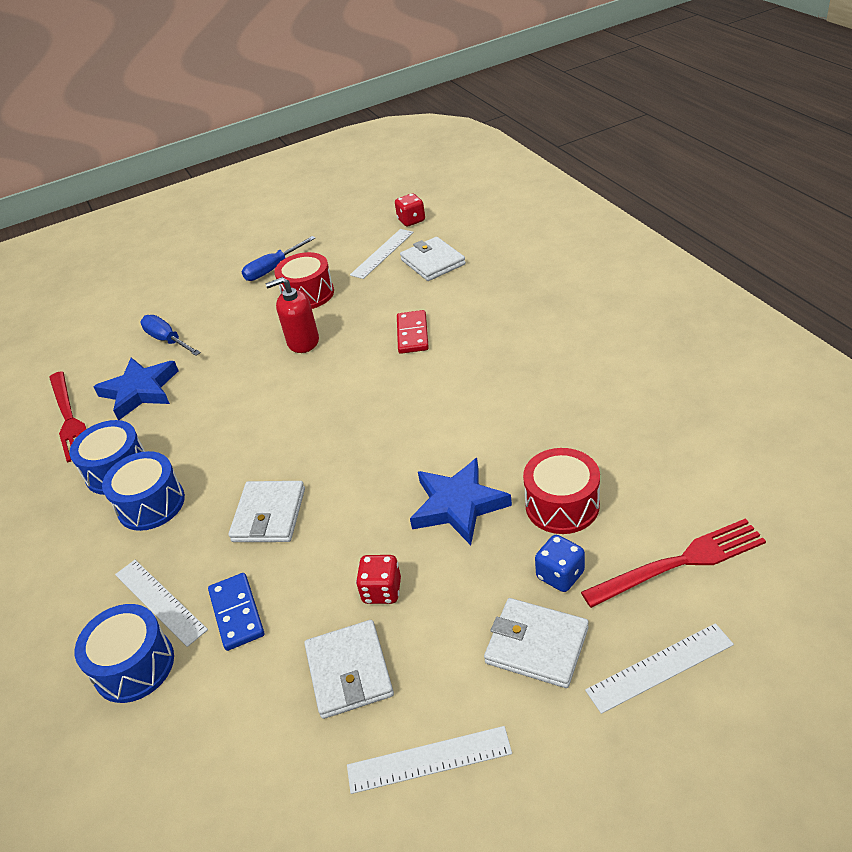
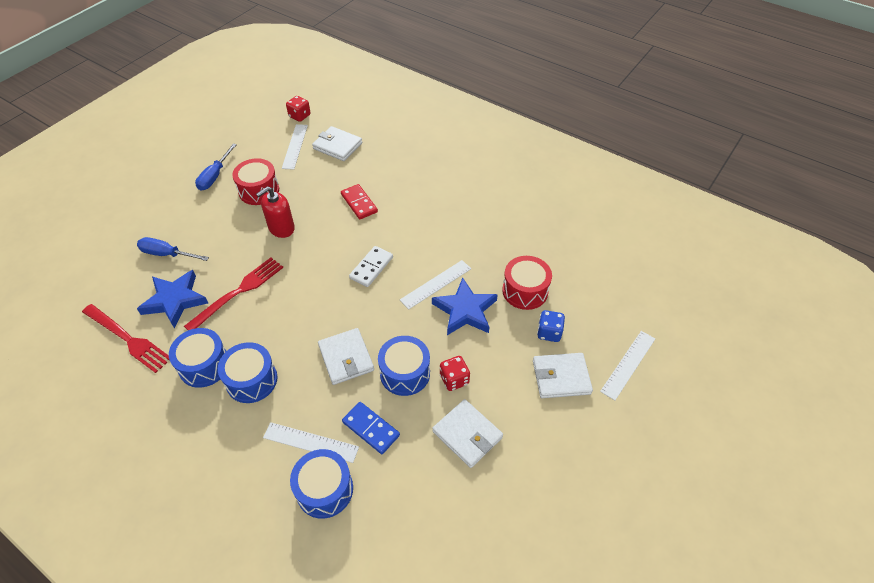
camera: 35 degrees left, 10 degrees up
white ruler [347,726,512,794] -> white ruler moved to [400,260,471,309]
red fork [581,518,766,608] -> red fork moved to [184,258,283,330]
none -> white domino [349,246,393,287]
none -> blue drum [378,336,430,396]

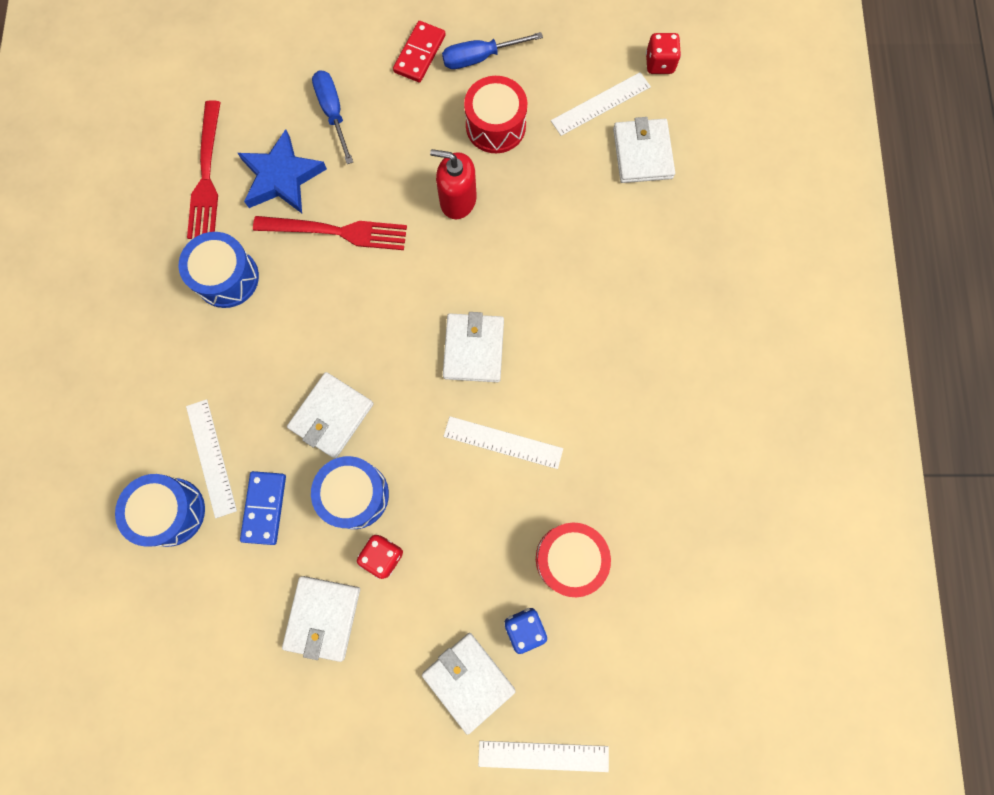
camera: 55 degrees right, 25 degrees up
blue drum [218,342,278,403] -> none
red domino [341,184,378,219] -> red domino moved to [393,21,446,83]
white domino [349,246,393,287] -> white wallet [443,312,504,382]
blue star [432,278,498,335] -> none

